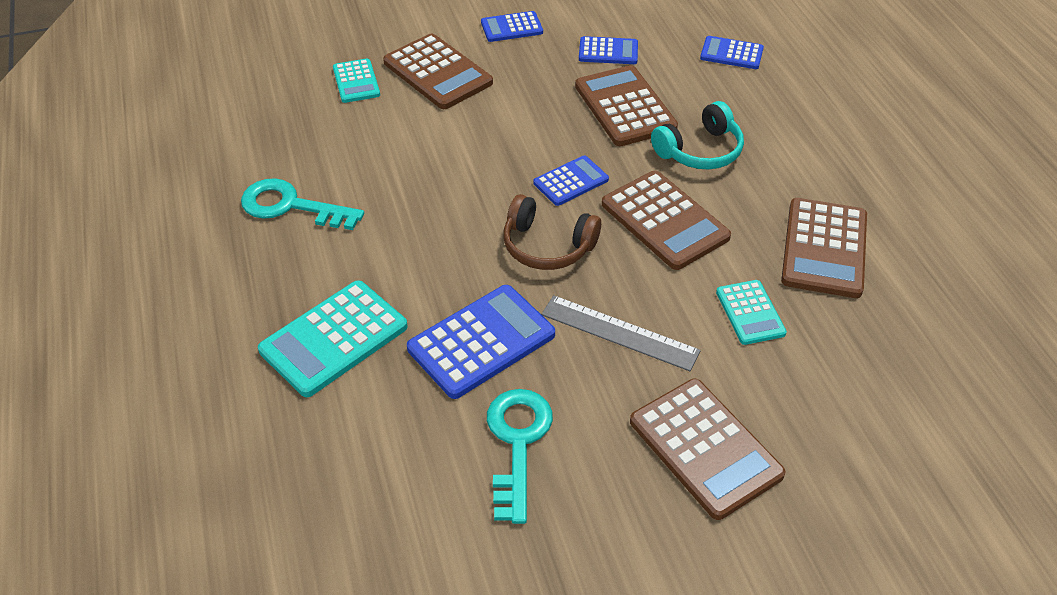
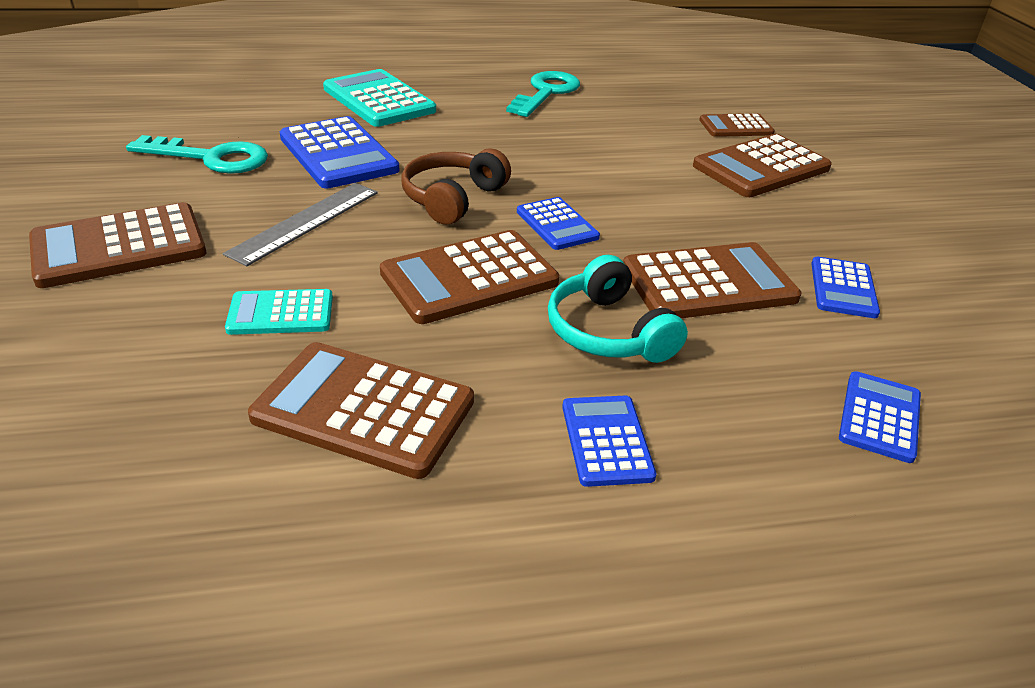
camera: 95 degrees right, 10 degrees down
turquoise calculator [333,59,380,103] -> brown calculator [699,114,775,137]
blue calculator [481,11,543,42] -> blue calculator moved to [562,396,657,487]

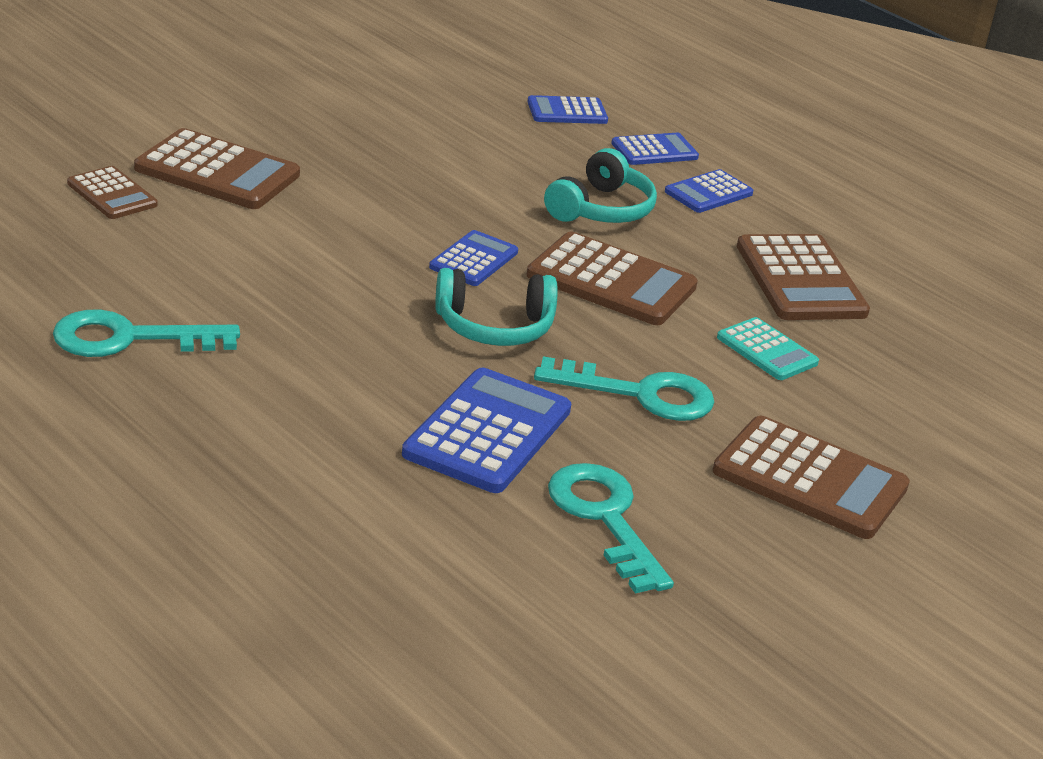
camera: 125 degrees left, 5 degrees down
grey ruler [223,183,378,266] -> turquoise key [534,356,715,421]
turquoise calculator [323,69,436,127] -> none
brown headphones [401,148,511,225] -> turquoise headphones [435,268,558,346]
brown calculator [623,242,802,318] -> none
blue calculator [811,256,880,318] -> blue calculator moved to [611,133,699,165]

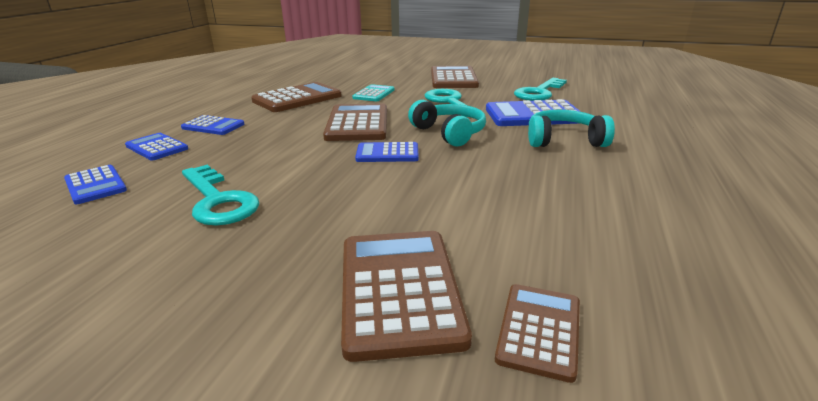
camera: 115 degrees left, 5 degrees down
turquoise key [53,310,240,357] -> turquoise key moved to [182,164,259,225]
turquoise headphones [544,148,657,223] -> turquoise headphones moved to [528,110,615,147]

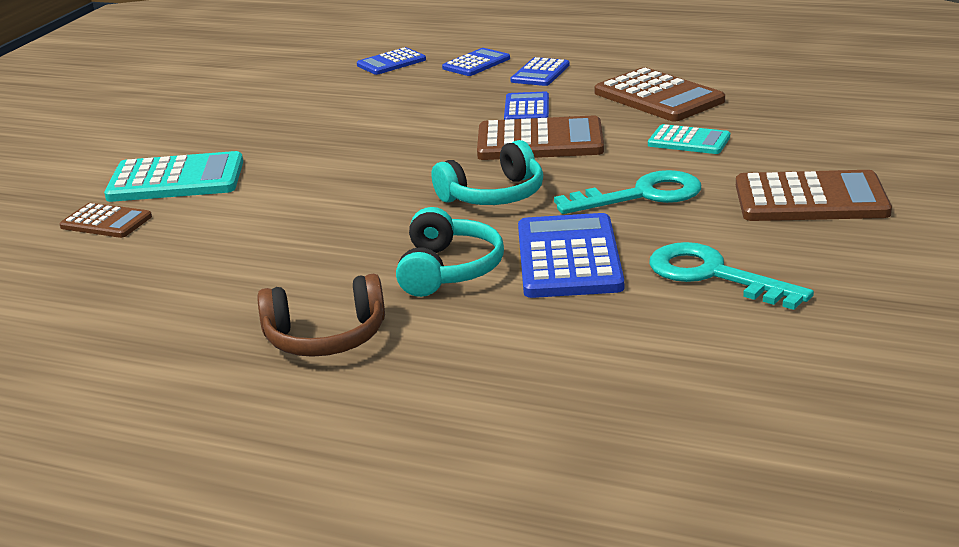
camera: 95 degrees right, 0 degrees up
turquoise key [182,164,259,225] -> none
brown calculator [341,231,472,362] -> turquoise calculator [104,151,243,202]
blue calculator [355,142,419,162] -> blue calculator moved to [504,92,549,120]
none -> brown headphones [257,274,385,357]

